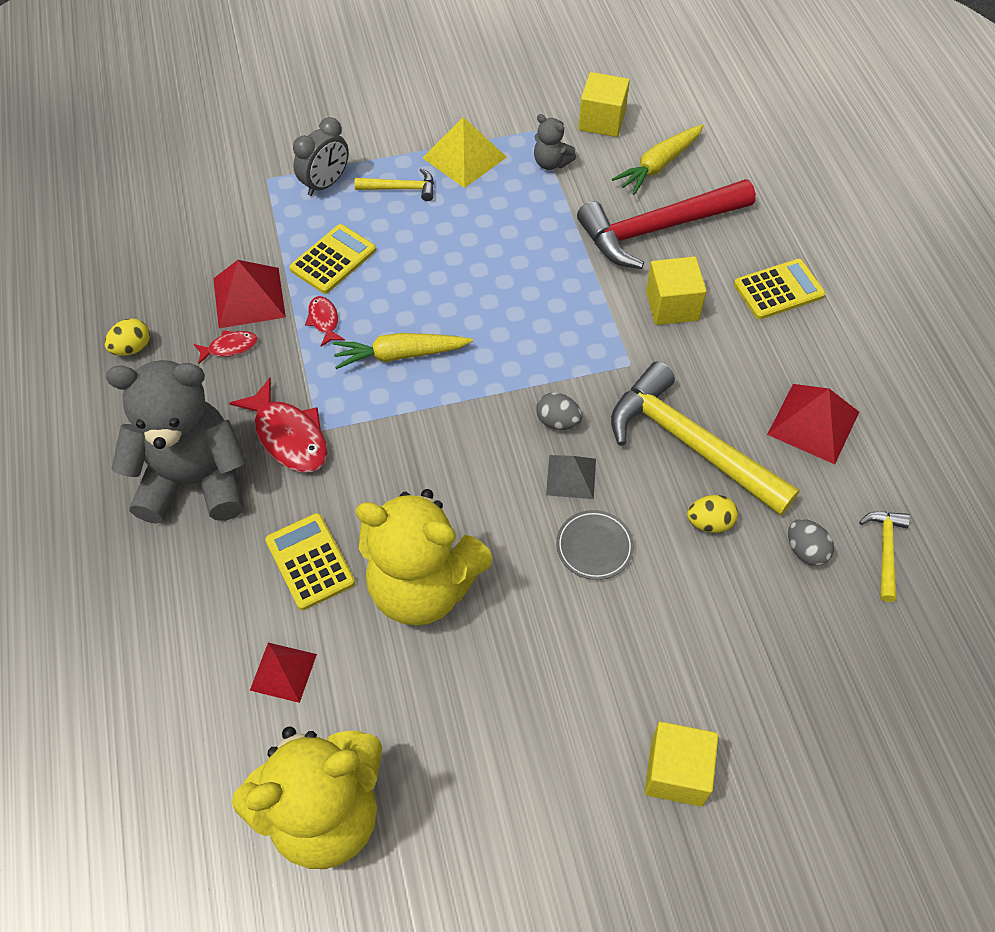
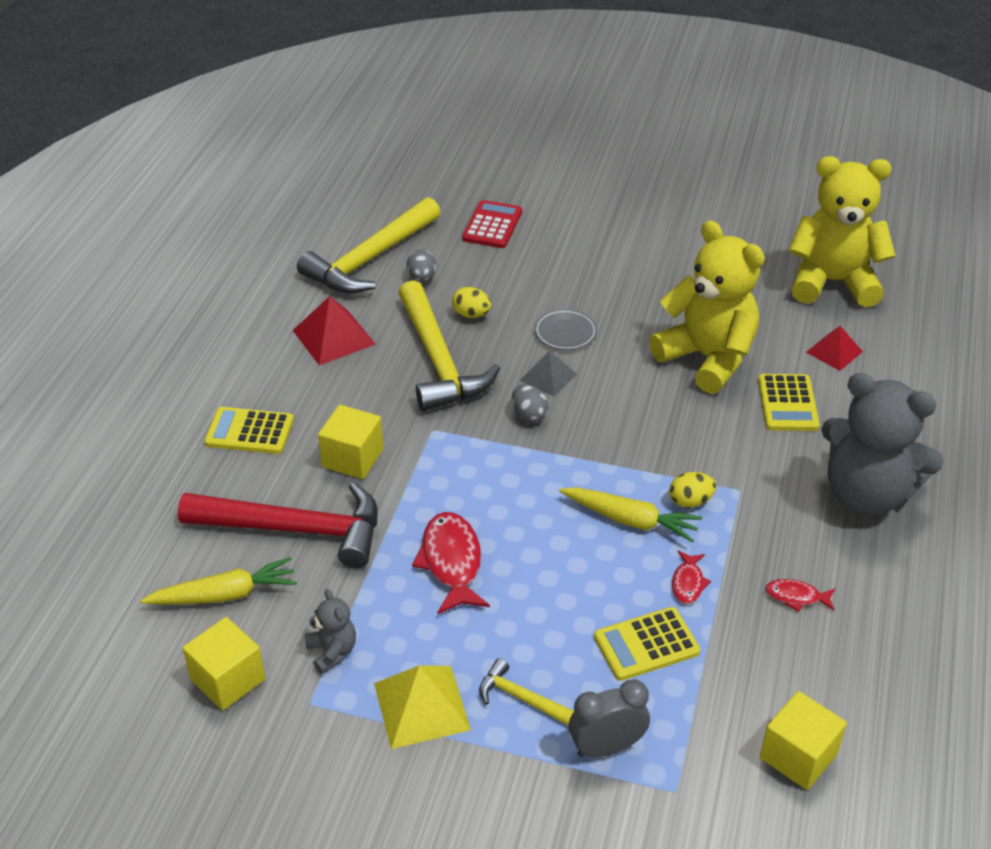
camera: 150 degrees left, 15 degrees down
yellow egg [104,319,150,356] -> yellow egg moved to [669,472,717,508]
red pyramid [214,260,286,328] -> none
red fish [229,378,328,472] -> red fish moved to [412,512,490,614]
yellow cube [644,722,718,807] -> yellow cube moved to [760,691,847,790]
yellow hammer [859,512,910,602] -> yellow hammer [297,197,441,293], size x2.16
none -> red calculator [462,200,522,248]

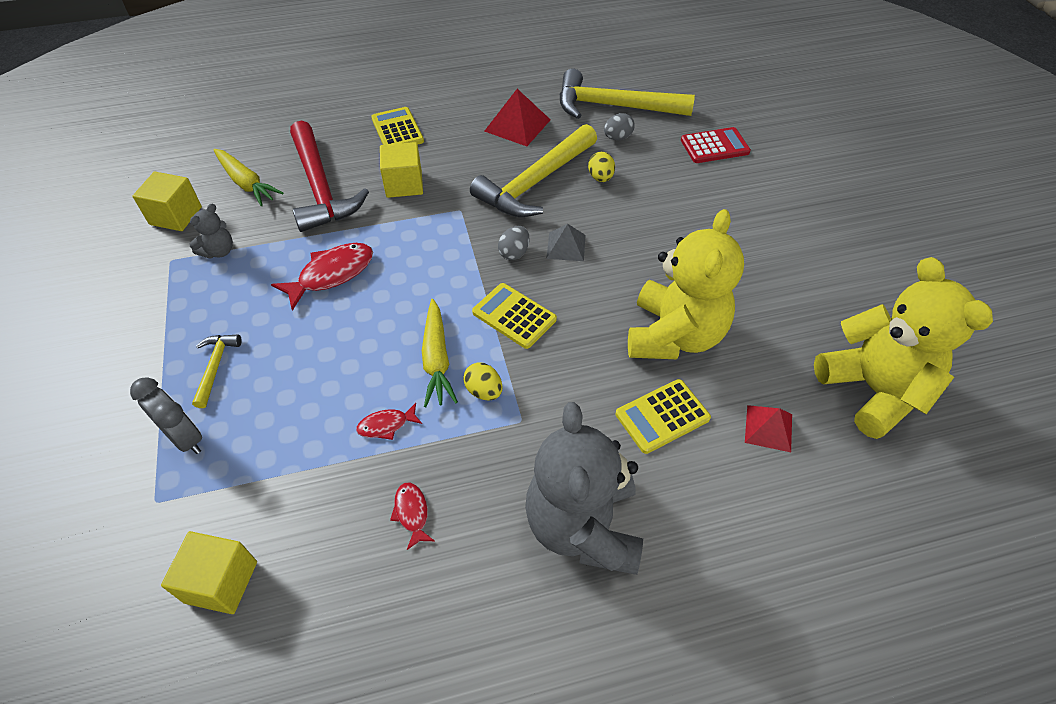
camera: 60 degrees right, 10 degrees up
yellow pyramid [374,665,471,749] -> none
grey plate [534,309,597,350] -> none
yellow calculator [594,607,700,681] -> yellow calculator moved to [472,283,557,349]

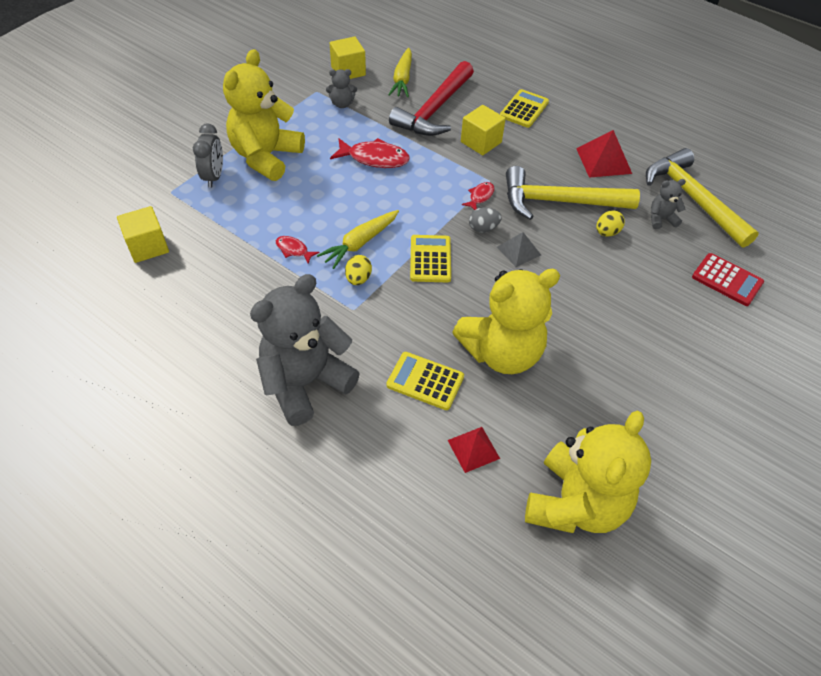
camera: 50 degrees right, 0 degrees up
yellow hammer [192,334,242,408] -> yellow teddy bear [223,49,305,181]
red fish [390,483,434,550] -> red fish moved to [462,182,494,210]
grey egg [604,113,635,140] -> grey teddy bear [651,179,686,229]

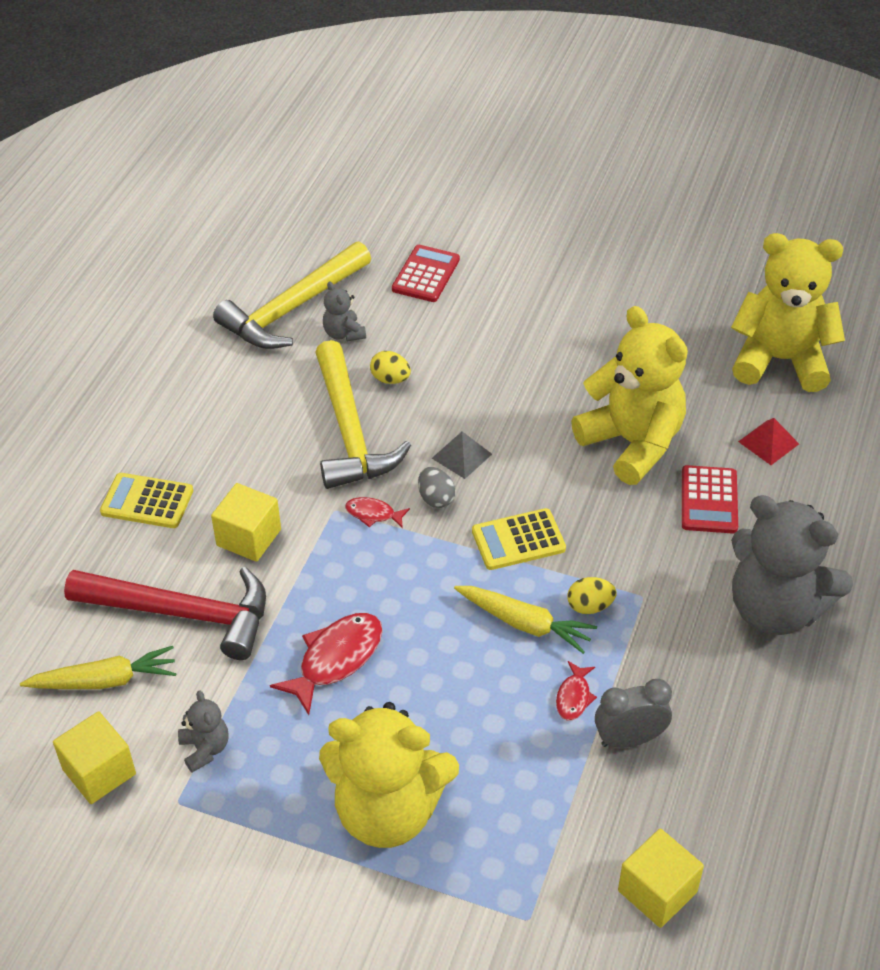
camera: 105 degrees left, 5 degrees down
grey clock [193,123,223,188] -> grey clock moved to [595,679,672,748]
red fish [330,138,410,168] -> red fish turned 45 degrees clockwise [270,613,383,715]
yellow calculator [387,352,464,410] -> red calculator [682,465,738,534]
red pyramid [576,130,632,178] -> none

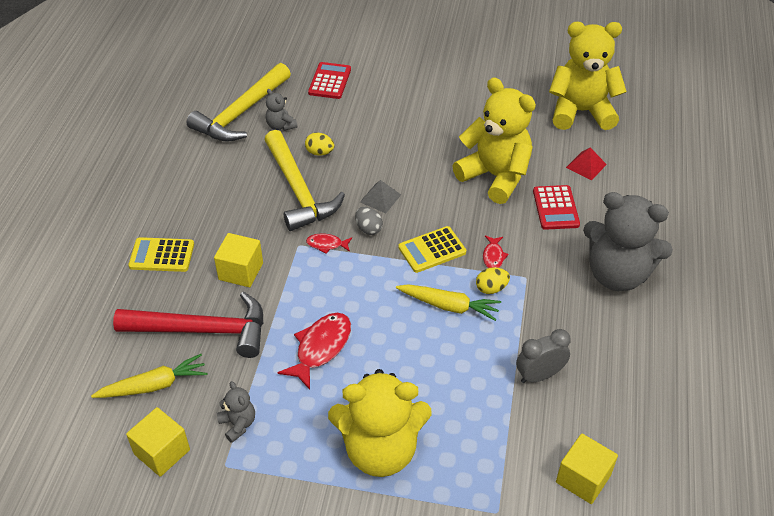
camera: 10 degrees left, 0 degrees up
red fish [556,661,597,720] -> red fish moved to [483,235,509,268]

